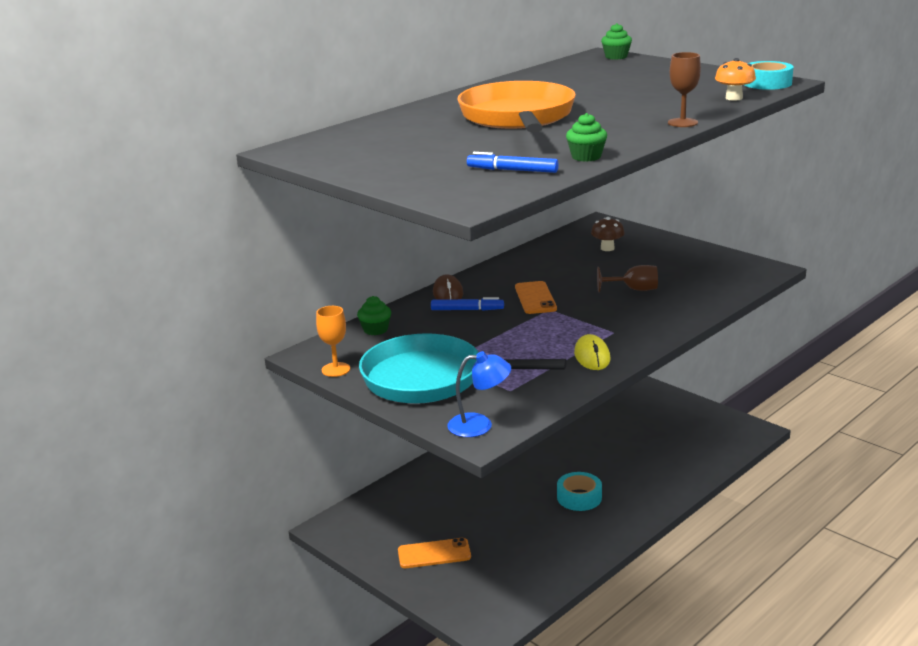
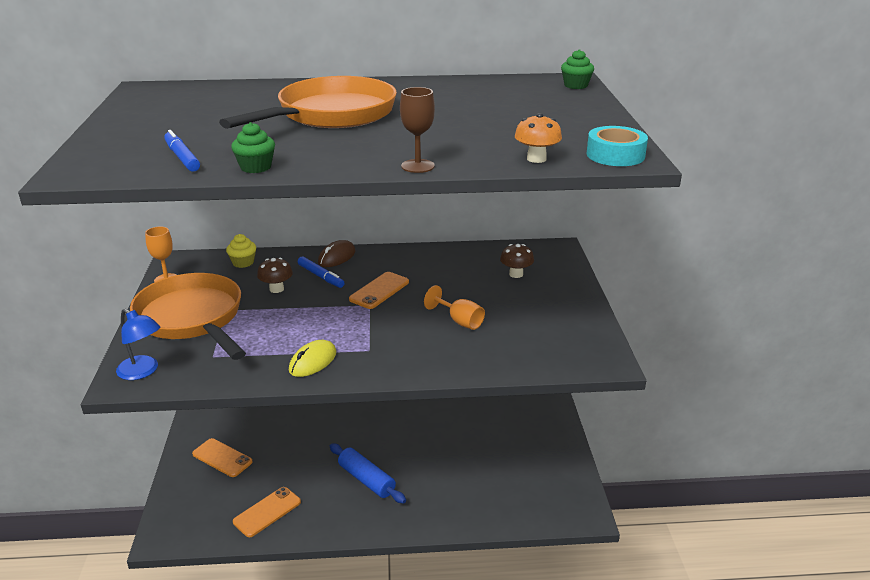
camera: 40 degrees right, 5 degrees up
green cupcake [357,296,391,335] -> yellow cupcake [226,234,256,268]
turquoise pan [359,333,567,404] -> orange pan [130,273,246,360]
turquoise tape [557,472,602,511] -> blue rolling pin [330,443,406,504]
brown goblet [597,265,658,292] -> orange goblet [424,285,485,330]
none -> orange phone [233,487,301,537]
none -> brown mushroom [257,258,293,293]

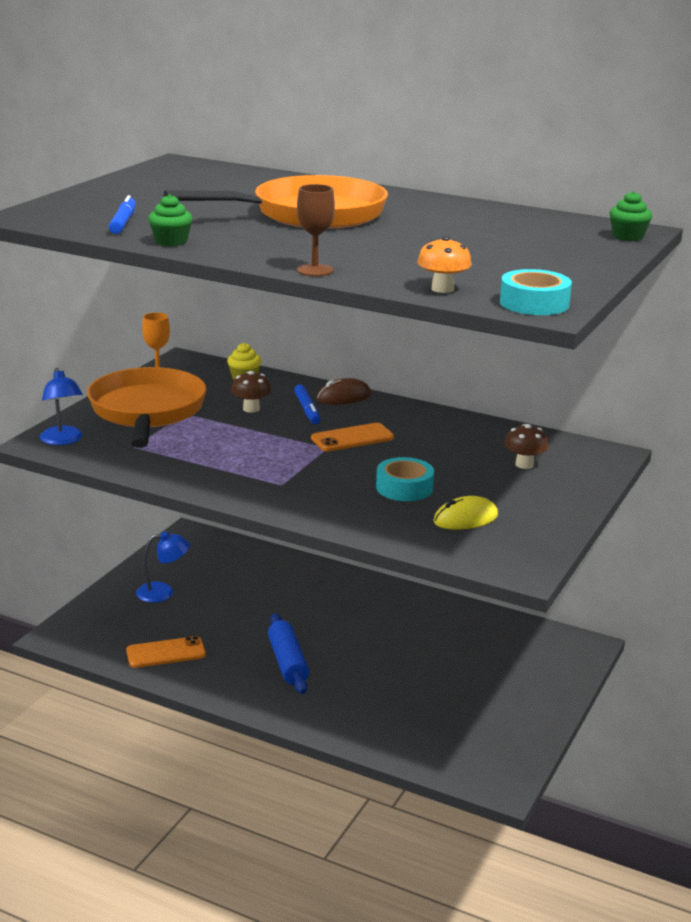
camera: 30 degrees right, 5 degrees down
orange phone [192,438,253,477] -> blue lamp [136,531,190,603]
yellow mouse [289,340,336,377] -> yellow mouse moved to [433,496,498,530]
orange goblet [424,285,485,330] -> turquoise tape [376,457,434,501]

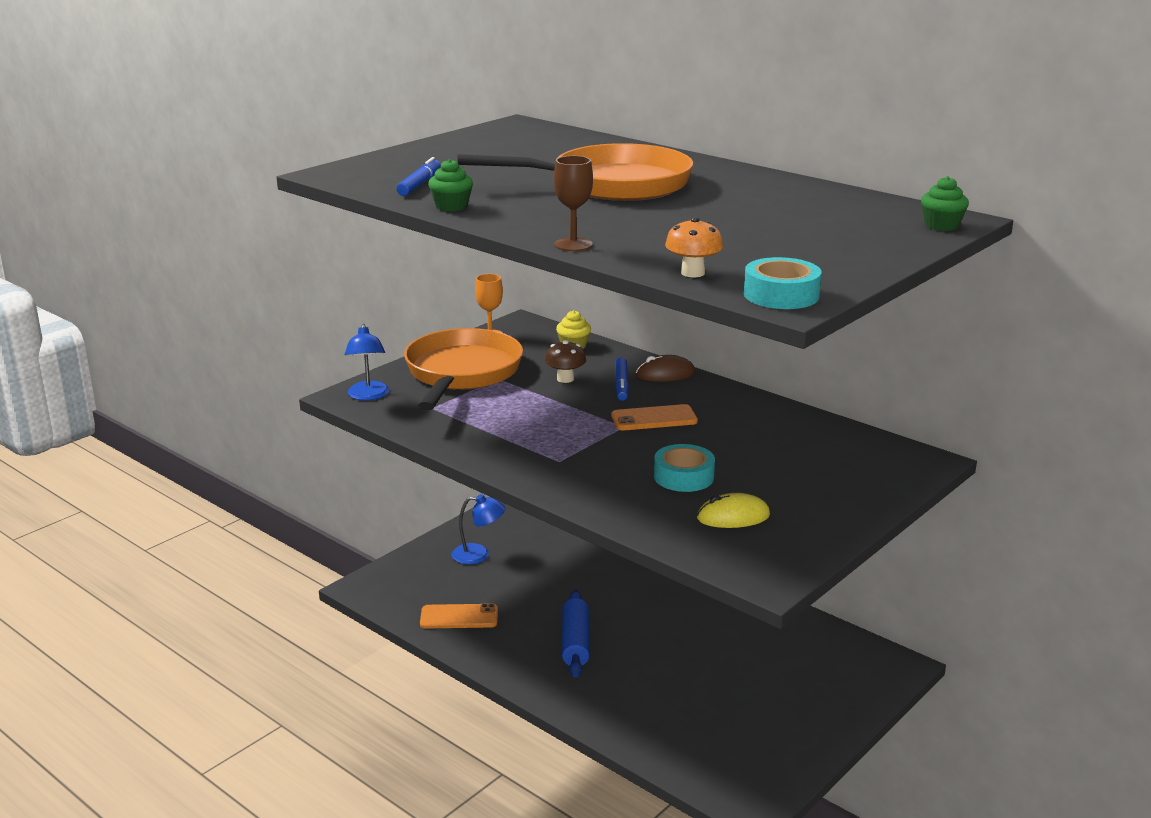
camera: 15 degrees right, 0 degrees up
brown mushroom [504,424,548,469] -> none

